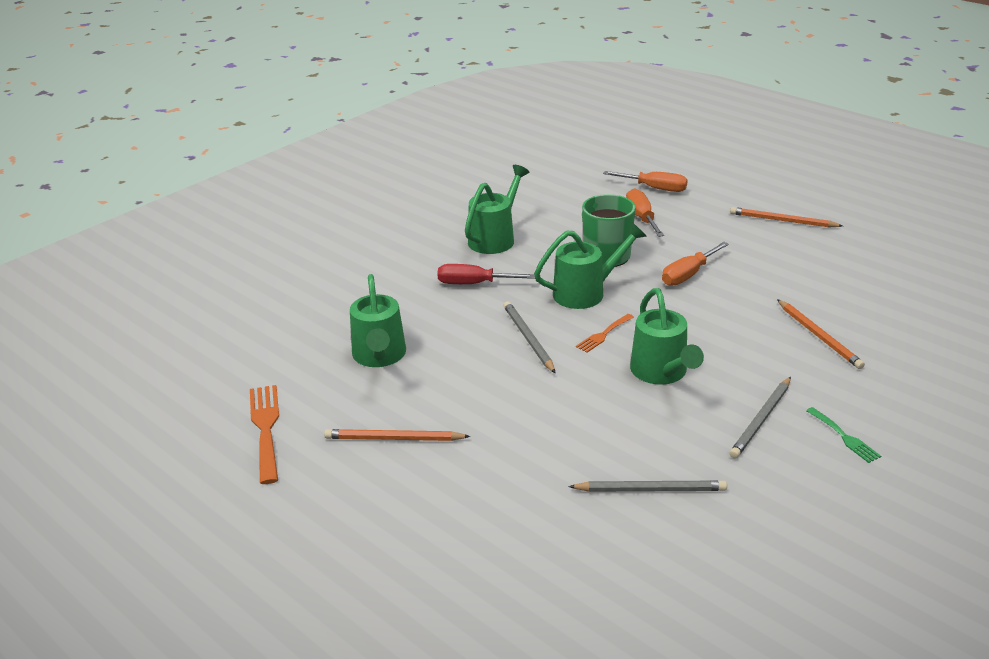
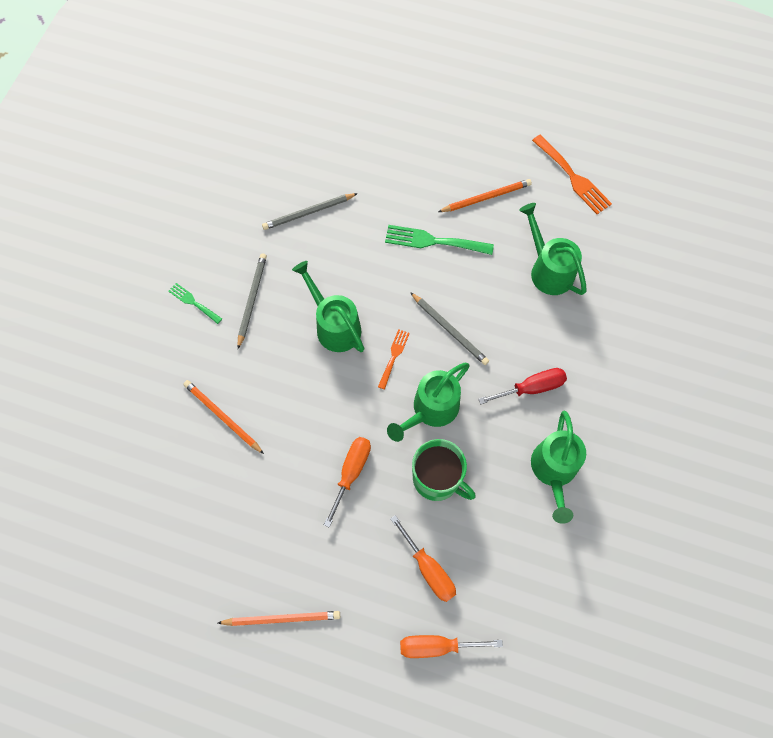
camera: 155 degrees right, 35 degrees up
none -> green fork [385,225,494,255]

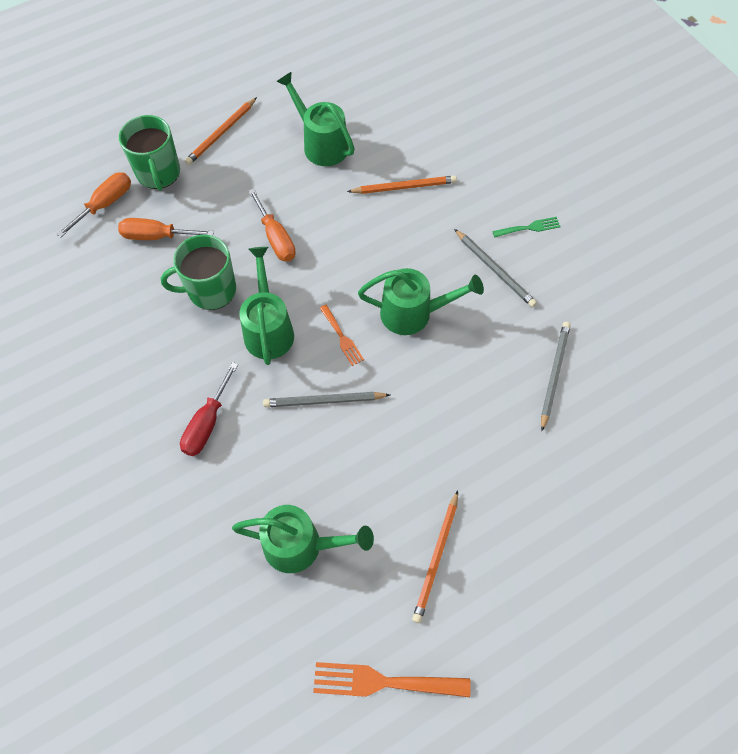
camera: 130 degrees right, 5 degrees down
green fork [385,225,494,255] -> none
green watering can [531,411,586,524] -> green watering can moved to [276,71,355,166]
none -> green mug [119,115,180,191]

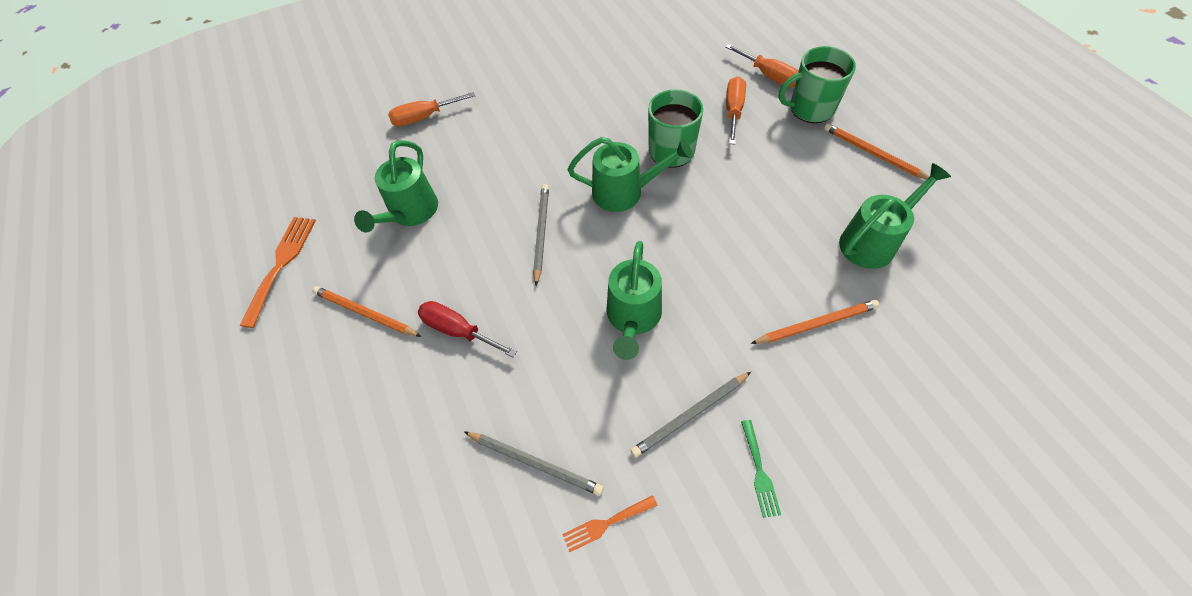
camera: 100 degrees right, 5 degrees down
red screwdriver [180,362,238,456] -> red screwdriver moved to [418,301,517,357]
orange screwdriver [248,188,296,262] -> orange screwdriver moved to [388,92,475,126]
orange fork [320,305,364,366] -> orange fork moved to [562,495,658,552]
orange pencil [347,175,457,194] -> orange pencil turned 105 degrees counterclockwise [750,300,879,344]

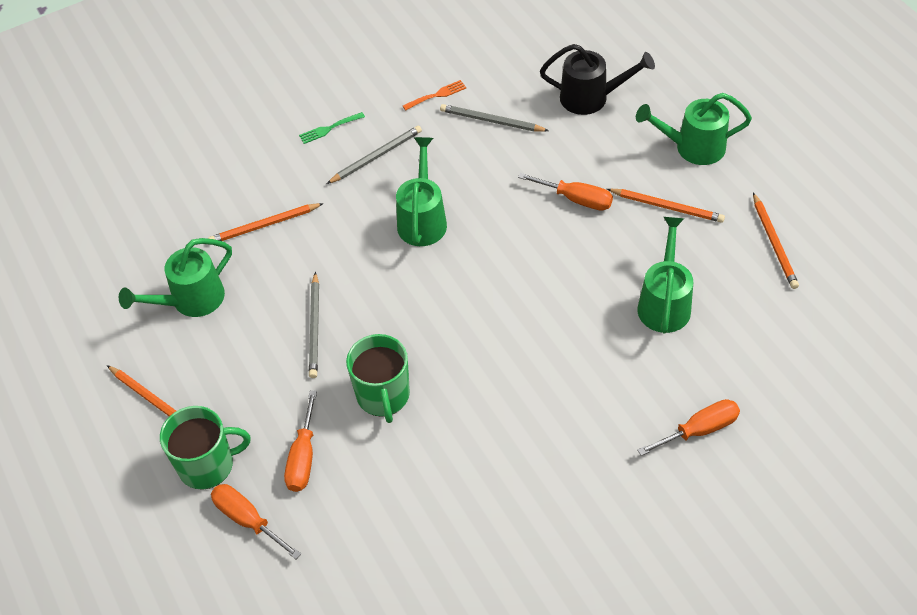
camera: 175 degrees right, 5 degrees down
orange fork [240,217,316,328] -> orange pencil [753,192,799,289]
red screwdriver [418,301,517,357] -> orange screwdriver [518,173,613,211]
grey pencil [533,184,549,286] -> grey pencil moved to [309,272,319,378]
green watering can [568,137,693,212] -> green watering can moved to [636,93,752,165]
green fork [741,420,781,518] -> green fork turned 105 degrees counterclockwise [299,112,365,144]
none -> black watering can [540,44,655,115]

